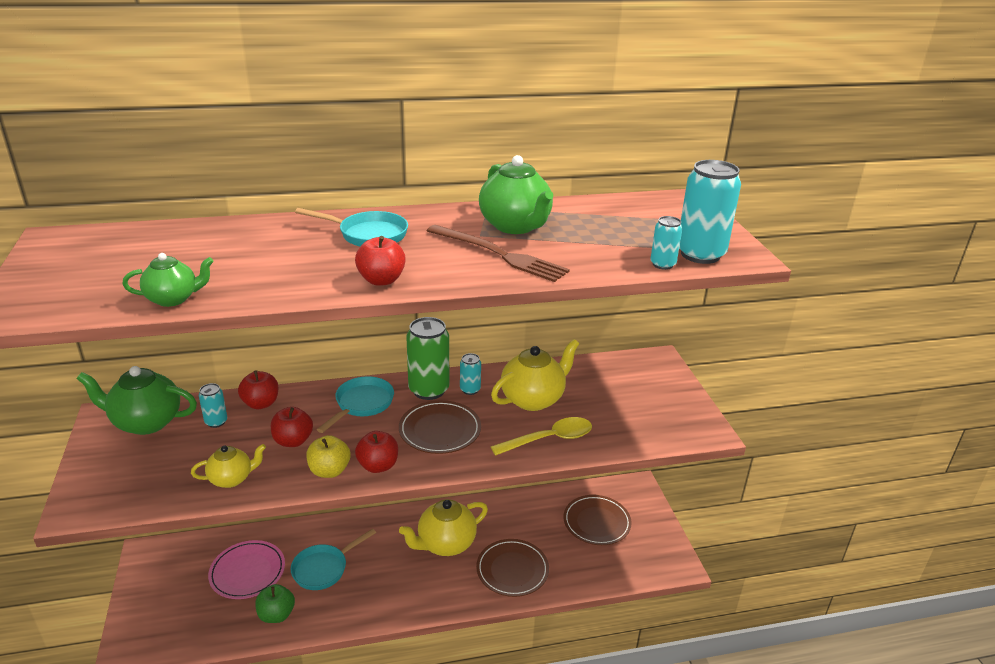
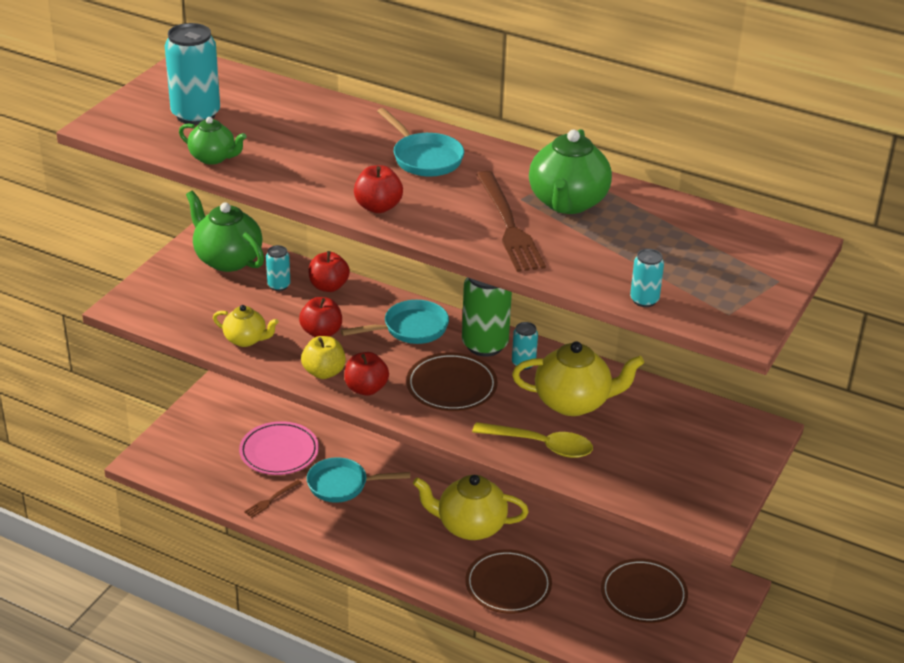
camera: 40 degrees right, 5 degrees up
green apple [255,584,295,623] -> brown fork [244,480,302,518]
turquoise can [679,160,741,264] -> turquoise can moved to [165,23,220,125]

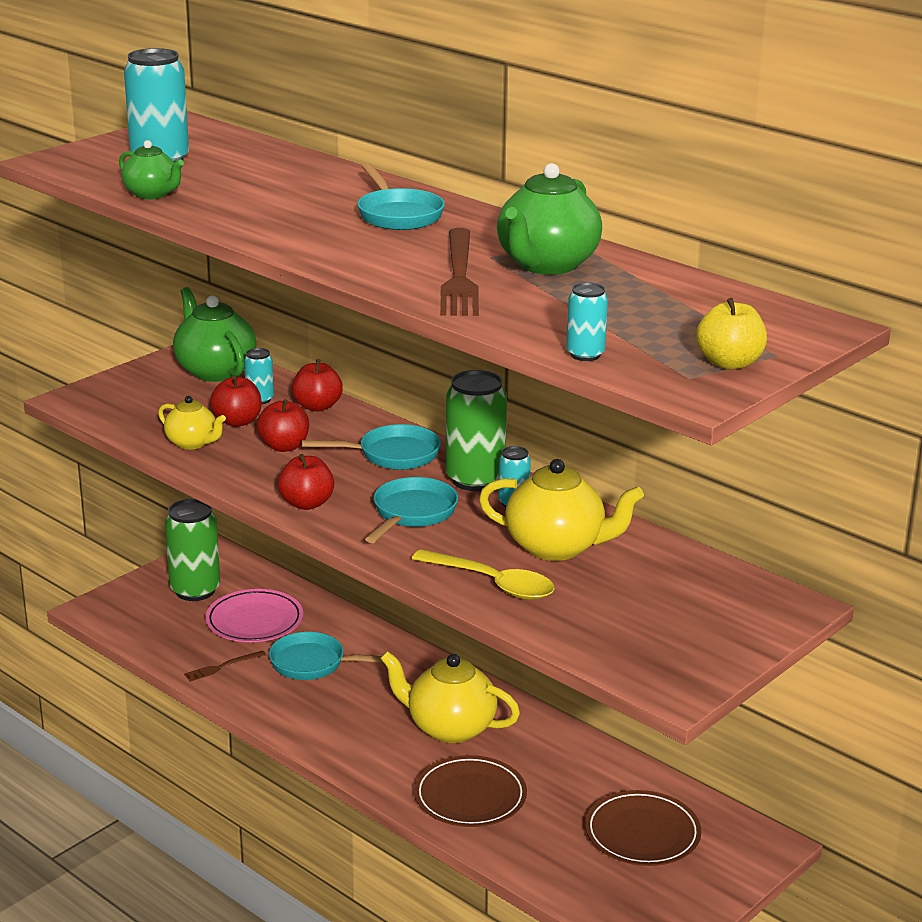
camera: 15 degrees right, 10 degrees down
yellow apple [301,336,346,379] -> yellow apple moved to [696,298,767,370]
red apple [354,165,403,213] -> red apple moved to [210,376,262,427]
brown plate [406,352,498,411] -> turquoise pan [365,477,458,543]
none -> green can [165,499,220,601]

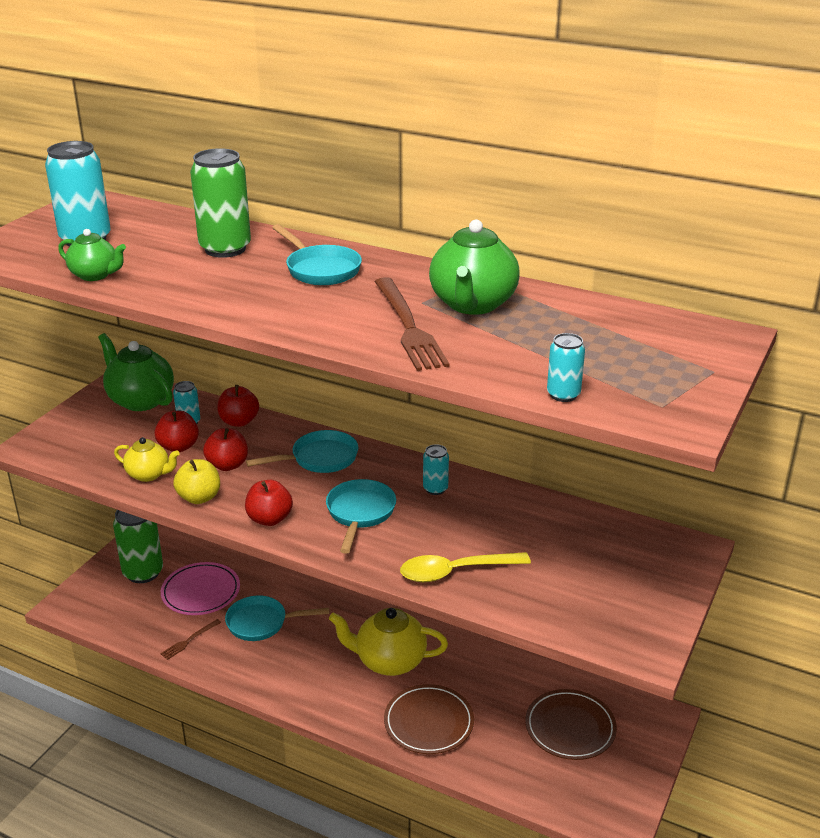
camera: 15 degrees left, 5 degrees up
yellow spoon [411,549,555,600] -> yellow spoon turned 150 degrees clockwise [400,552,531,582]
green can [446,370,507,491] -> green can moved to [190,148,251,258]
yellow teapot [479,459,644,561] -> none
yellow apple [696,298,767,370] -> yellow apple moved to [173,459,220,504]

